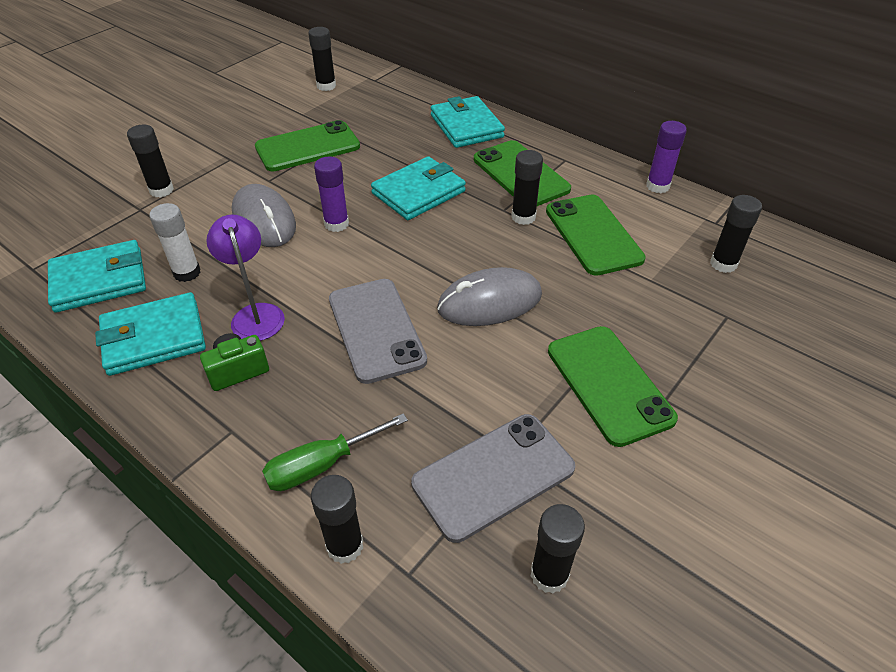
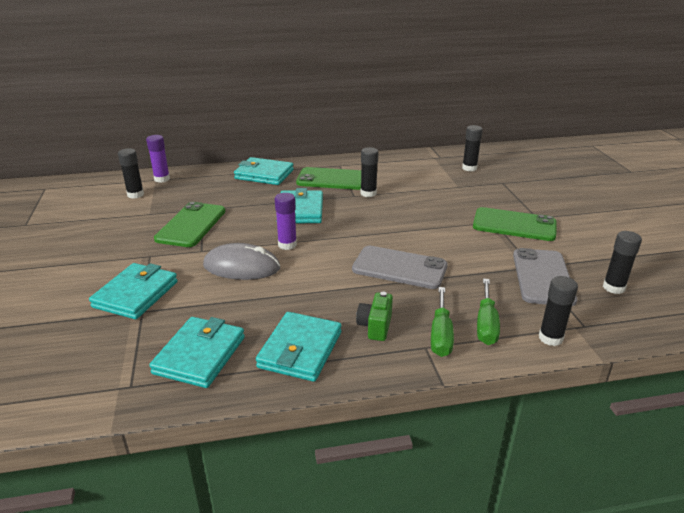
camera: 50 degrees left, 15 degrees down
black glue stick [127,124,174,198] -> turquoise wallet [89,263,178,319]
white glue stick [149,203,201,282] -> none
purple lamp [206,214,285,341] -> none
grey mouse [437,267,542,326] -> none
green phone [546,194,646,276] -> none
purple glue stick [646,121,687,193] -> purple glue stick moved to [146,135,170,183]
none -> green screwdriver [431,287,454,357]

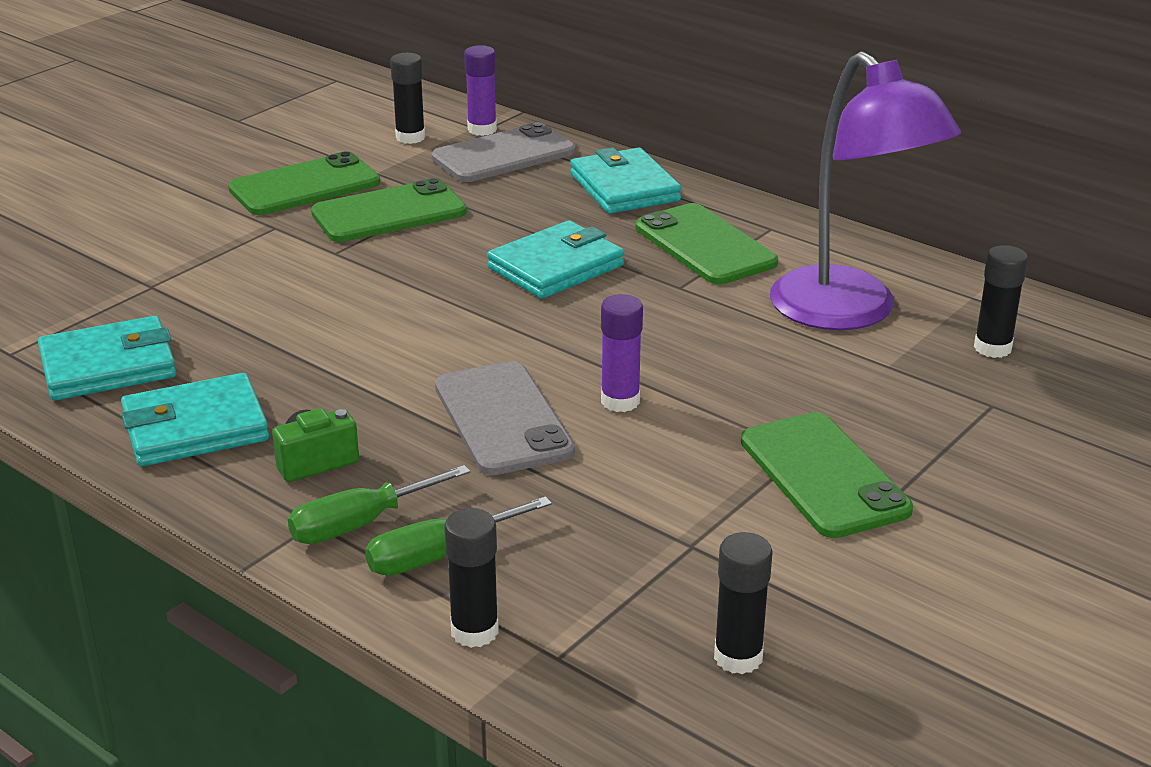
camera: 50 degrees right, 0 degrees up
turquoise wallet [89,263,178,319] -> none
grey mouse [203,243,280,280] -> none
purple glue stick [275,193,297,250] -> purple glue stick moved to [601,294,643,412]
black glue stick [361,147,378,197] -> none
grey phone [513,248,577,306] -> grey phone moved to [431,122,575,182]
none -> green phone [228,151,380,215]
none -> purple lamp [770,51,961,330]

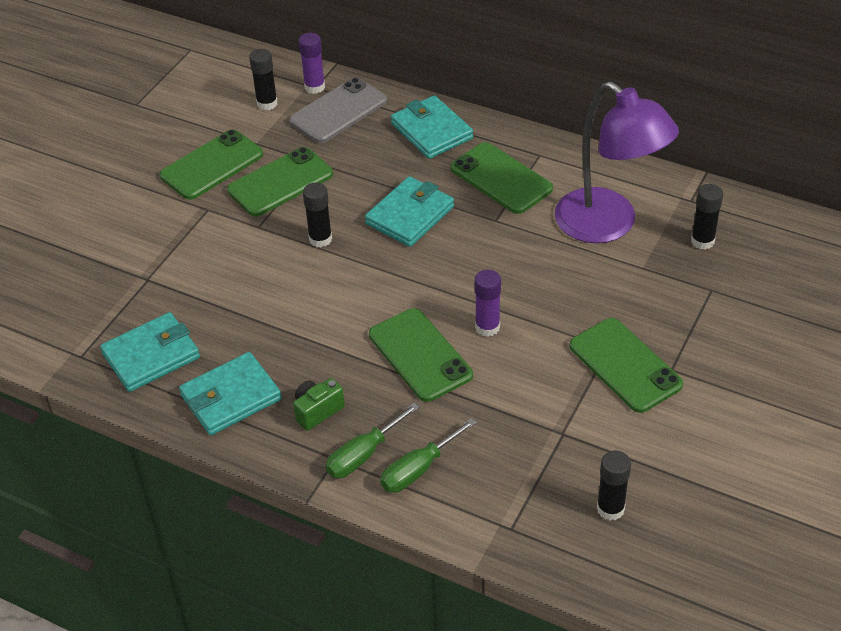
camera: 10 degrees left, 15 degrees up
grey phone [435,361,575,475] -> green phone [369,308,473,402]
black glue stick [444,508,499,648] -> black glue stick moved to [303,183,332,248]

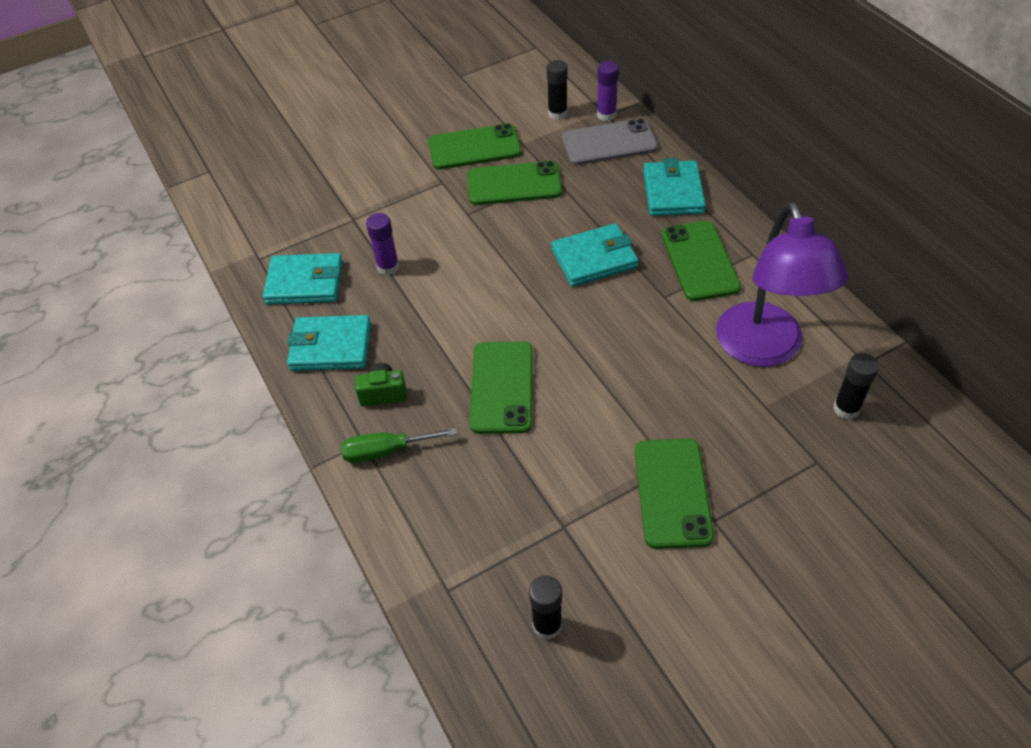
camera: 35 degrees right, 5 degrees up
black glue stick [303,183,332,248] -> none
green screwdriver [380,418,476,493] -> none
purple glue stick [475,270,501,337] -> purple glue stick moved to [366,213,399,276]

